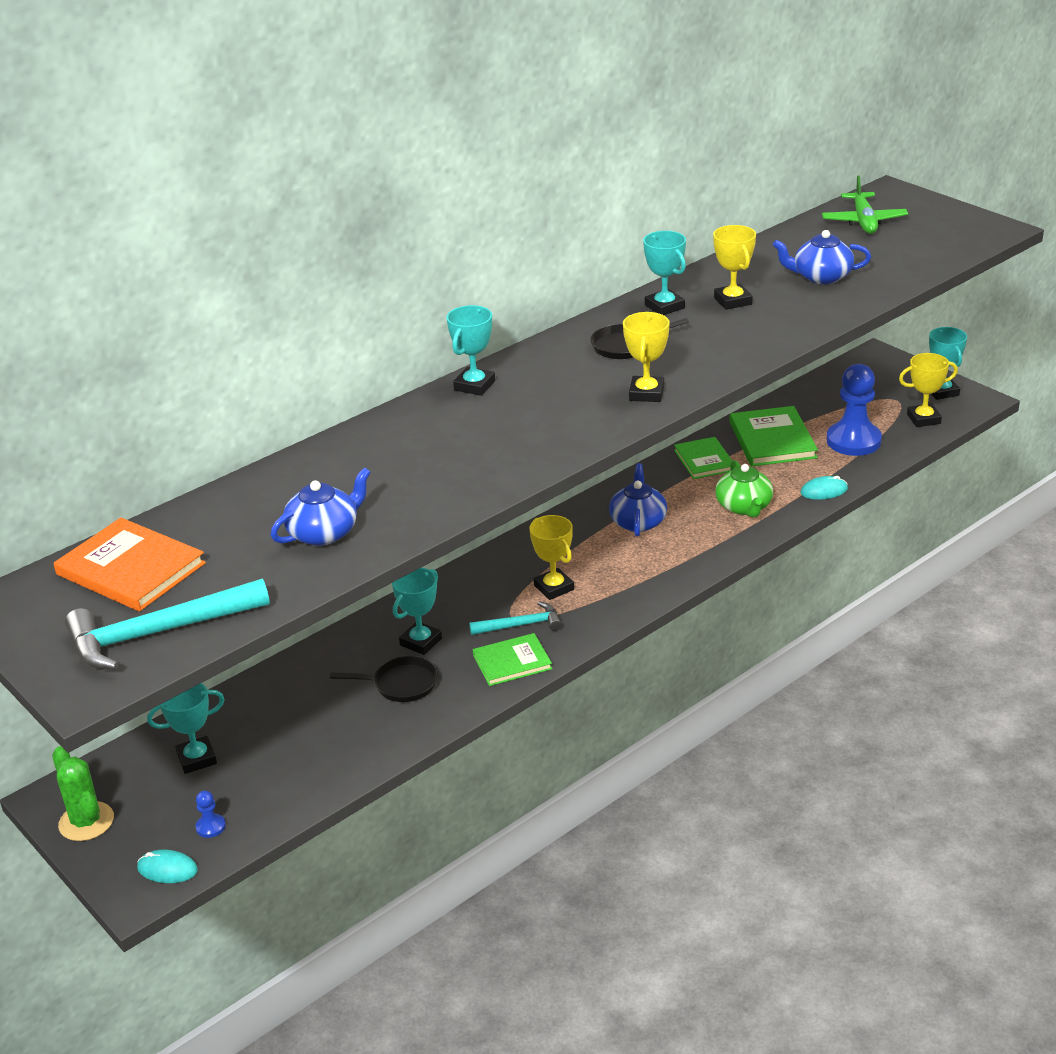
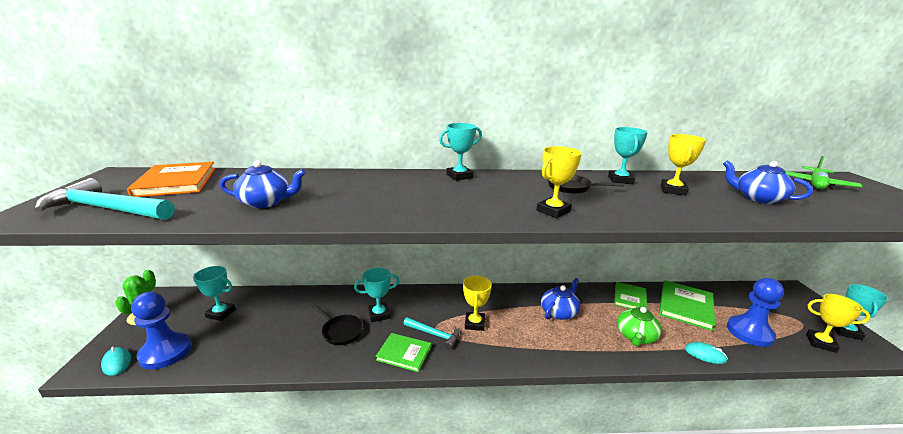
camera: 35 degrees right, 10 degrees down
blue pawn [195,790,226,838] -> blue pawn [131,292,191,369], size x2.42

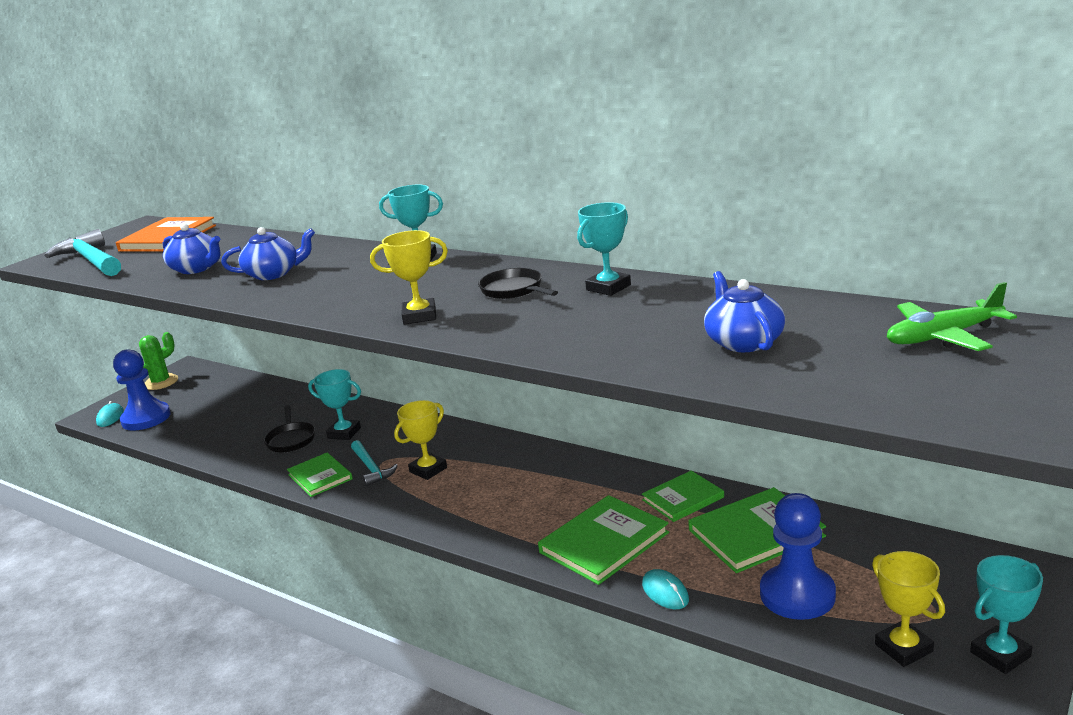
camera: 40 degrees right, 0 degrees up
turquoise trophy [193,266,236,321] -> none
blue teapot [541,278,580,320] -> blue teapot moved to [221,227,315,280]
green teapot [617,303,662,346] -> green book [538,495,669,585]
yellow trophy [660,134,706,196] -> none

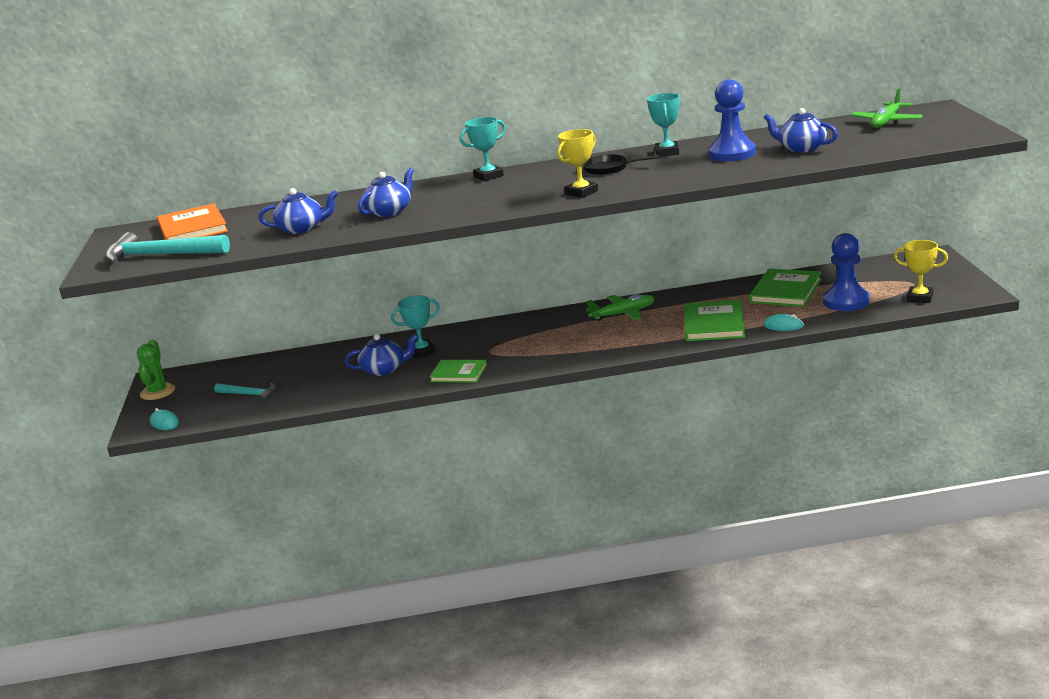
camera: 40 degrees left, 0 degrees up
blue pawn [113,349,171,431] -> blue pawn moved to [708,79,756,161]
black pan [264,405,315,452] -> blue teapot [344,334,419,376]
turquoise hammer [351,440,398,487] -> turquoise hammer moved to [214,383,276,403]
yellow trophy [394,400,447,480] -> none
green book [642,471,724,522] -> none
turquoise trophy [970,555,1043,674] -> none
none -> green plane [586,294,655,321]

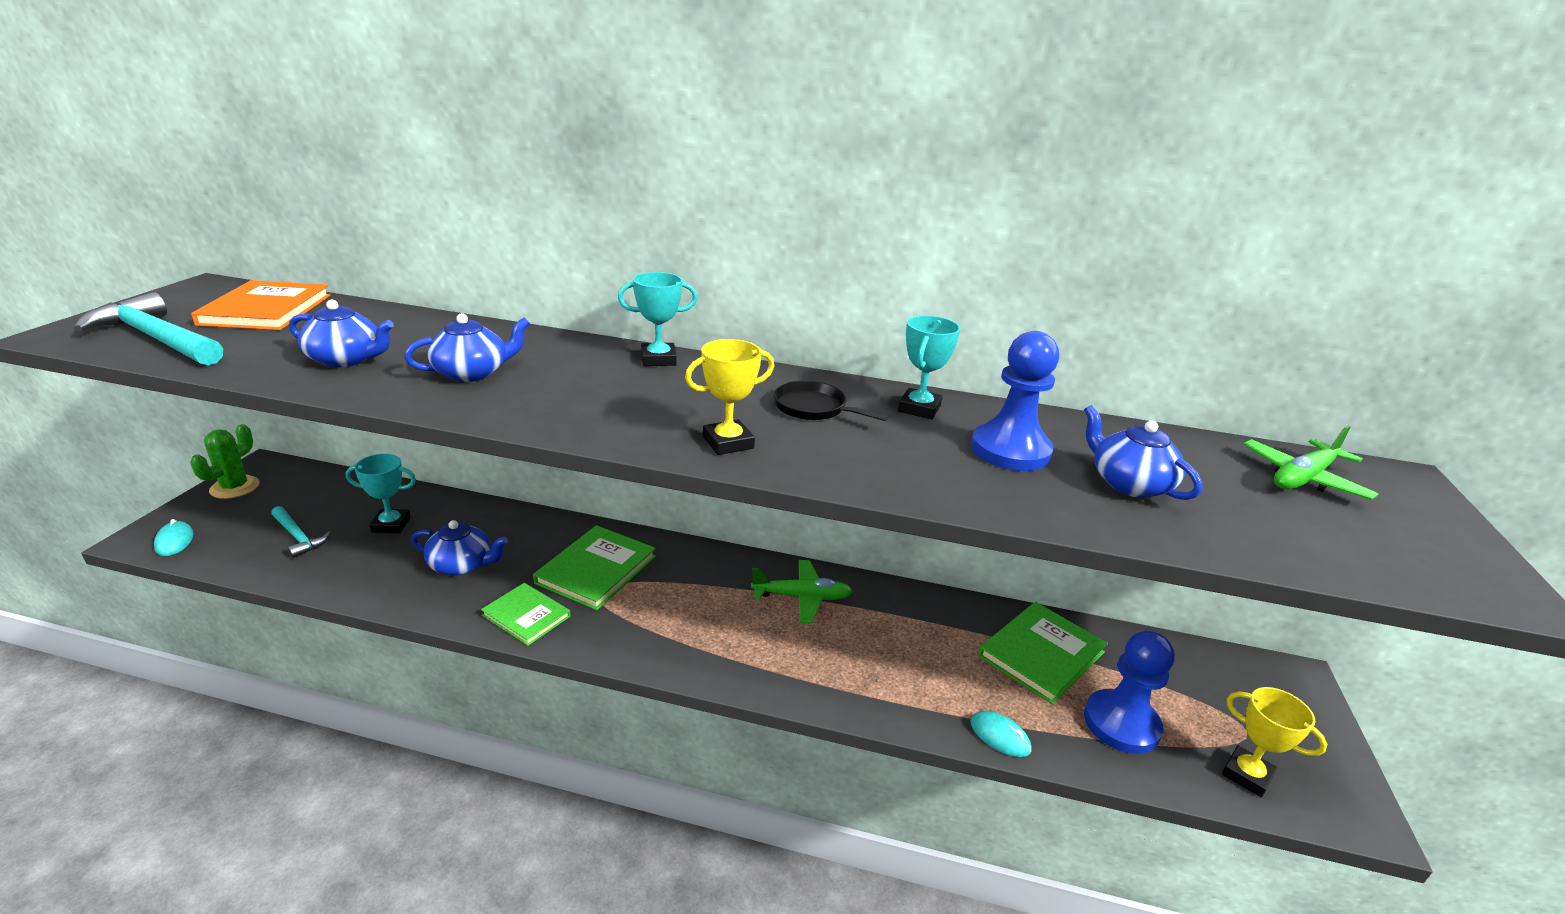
camera: 15 degrees right, 5 degrees up
turquoise trophy [391,295,440,359] -> turquoise trophy moved to [346,454,416,533]
green book [685,300,745,341] -> green book moved to [533,525,656,610]

